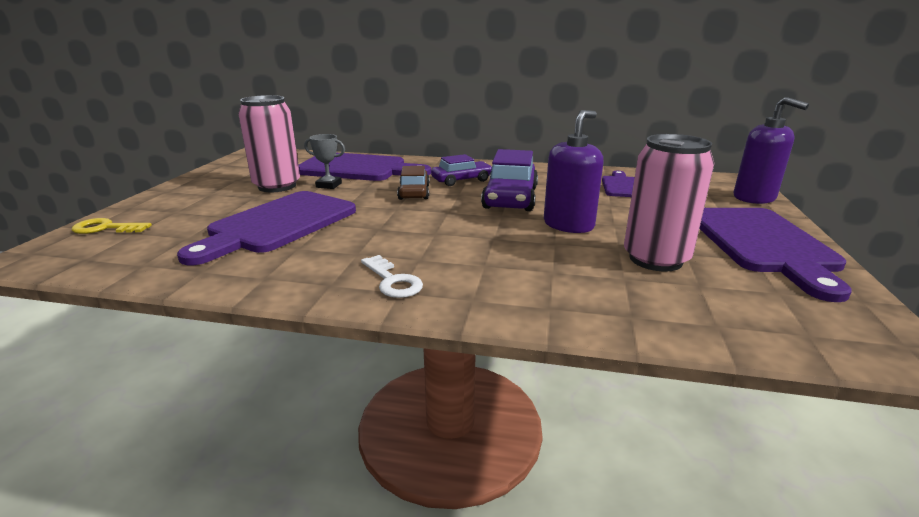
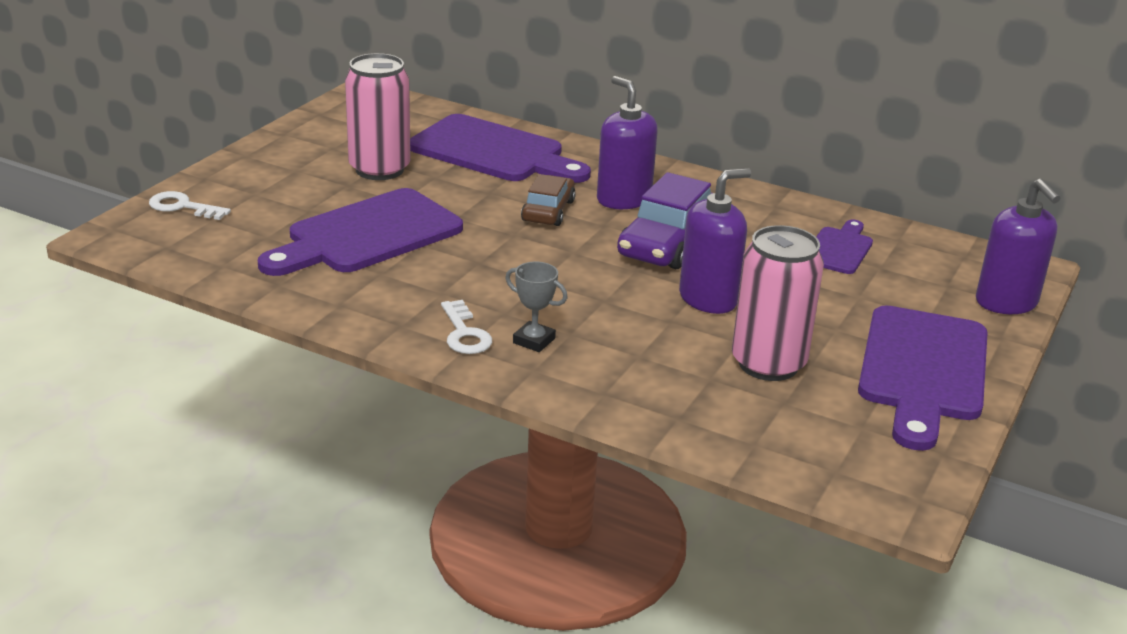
camera: 15 degrees right, 5 degrees up
yellow key [72,218,152,234] -> white key [149,191,231,220]
grey trophy [304,134,345,189] -> grey trophy moved to [505,262,568,352]
purple car [431,154,492,186] -> purple soap dispenser [597,76,658,209]

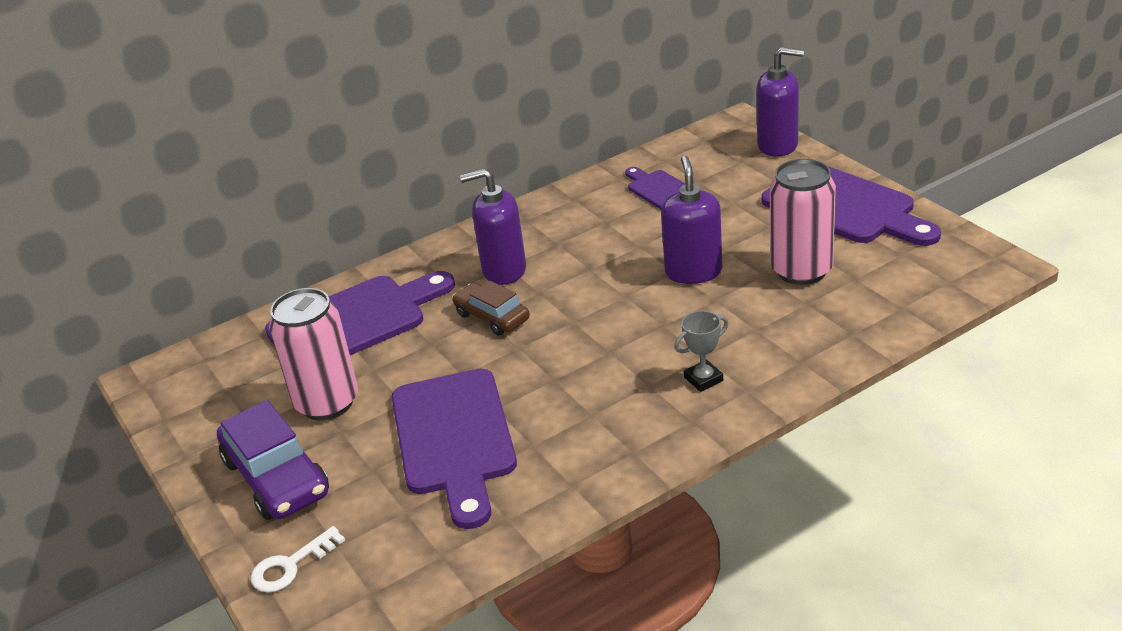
camera: 55 degrees left, 5 degrees up
white key [441,300,492,354] -> none
purple car [617,172,713,269] -> purple car moved to [217,400,329,520]

